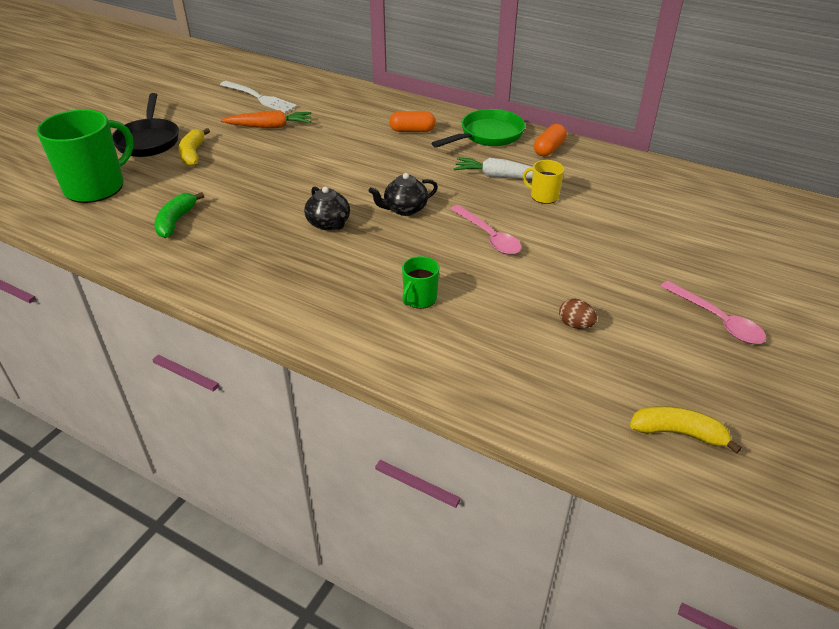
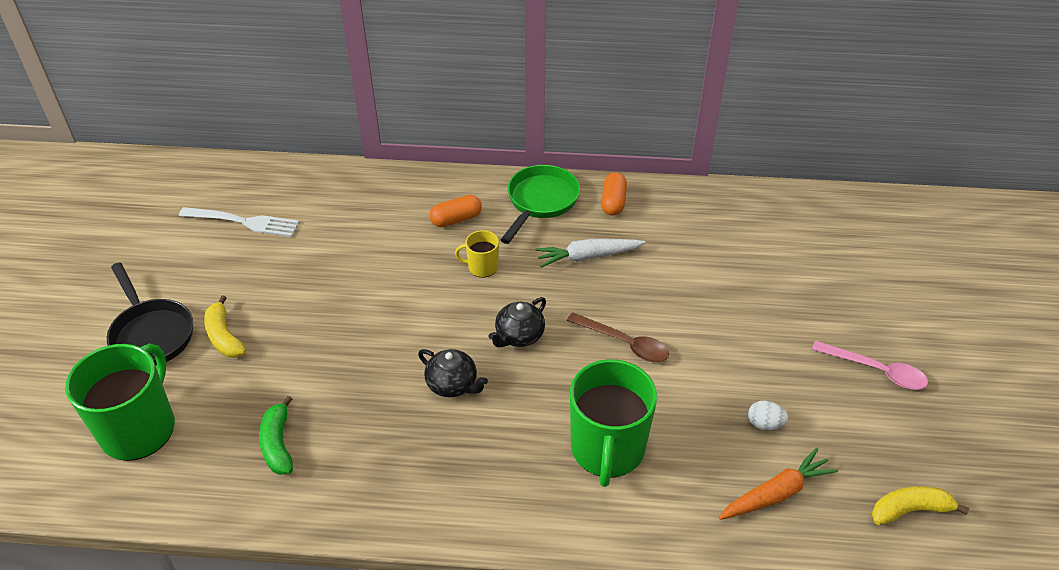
camera: 25 degrees left, 5 degrees up
orange carrot [220,110,312,128] -> orange carrot moved to [719,448,838,520]
green mug [402,256,439,309] -> green mug [570,359,657,487], size x2.13
pink spoon [451,205,521,255] -> brown spoon [567,312,669,362]
yellow mug [522,160,564,204] -> yellow mug moved to [455,230,499,278]
brown egg [559,299,597,329] -> white egg [748,401,788,430]

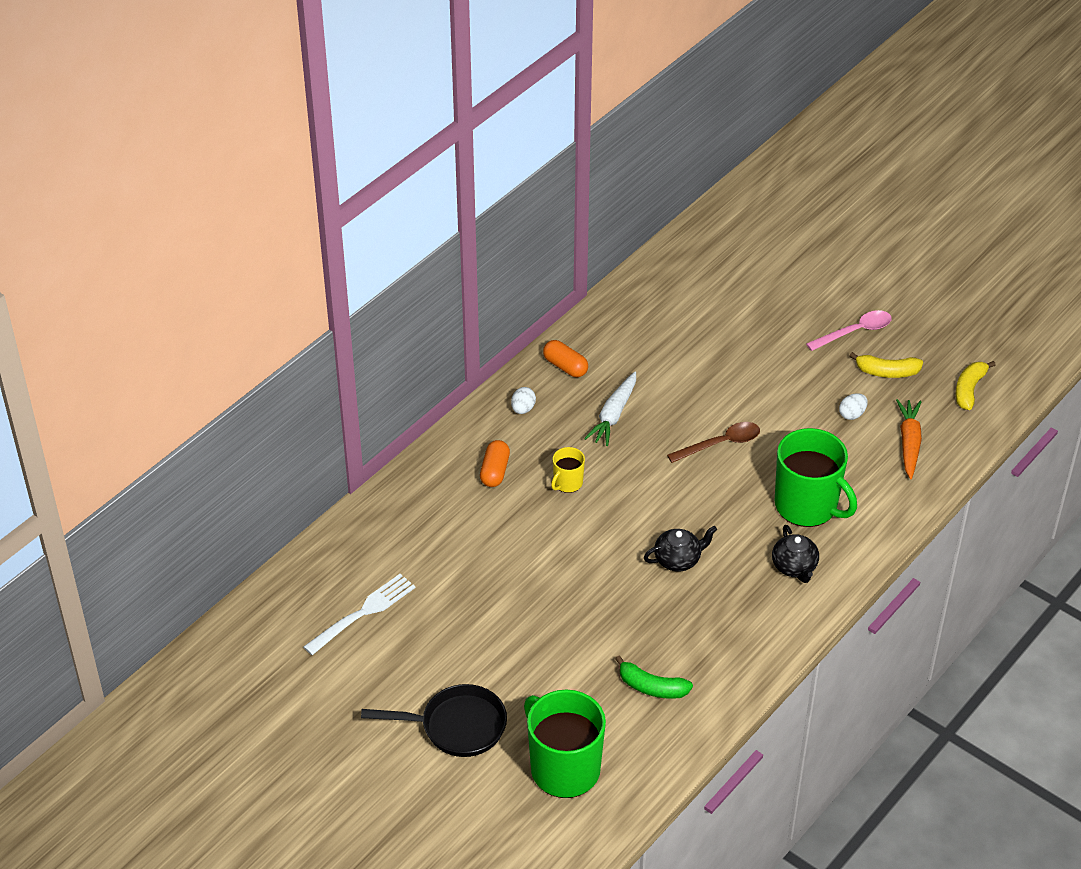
camera: 55 degrees left, 0 degrees up
yellow banana [204,295,246,358] -> yellow banana moved to [849,352,923,378]
black teapot [488,297,546,347] -> black teapot moved to [772,525,819,583]
green pan [501,165,580,244] -> white egg [511,387,536,414]

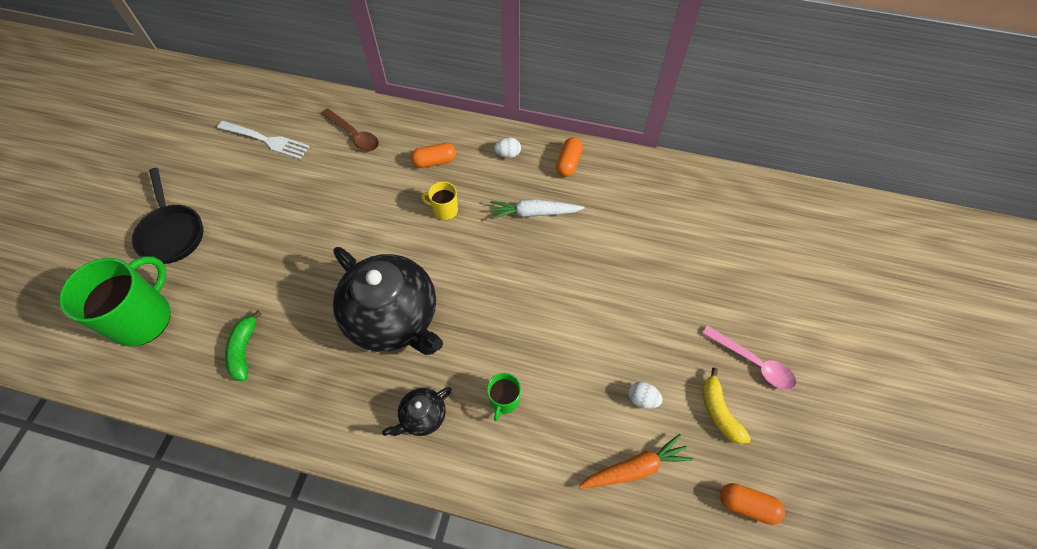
camera: 65 degrees right, 15 degrees up
black teapot [644,526,717,571] -> black teapot [333,247,443,355], size x2.26
brown spoon [667,422,760,463] -> brown spoon moved to [321,108,379,151]
green mug [775,428,857,527] -> green mug [487,373,521,421], size x0.47
yellow banana [955,361,995,410] -> orange capsule [720,483,785,525]

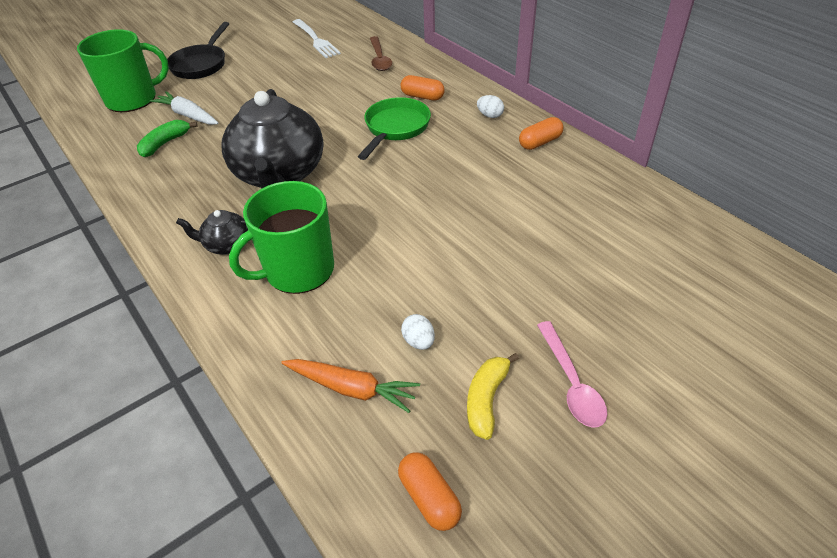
camera: 40 degrees right, 15 degrees down
yellow mug [421,182,458,220] -> green pan [358,97,431,160]
green mug [487,373,521,421] -> green mug [229,181,334,294], size x2.13
white carrot [490,199,584,220] -> white carrot moved to [150,91,218,125]

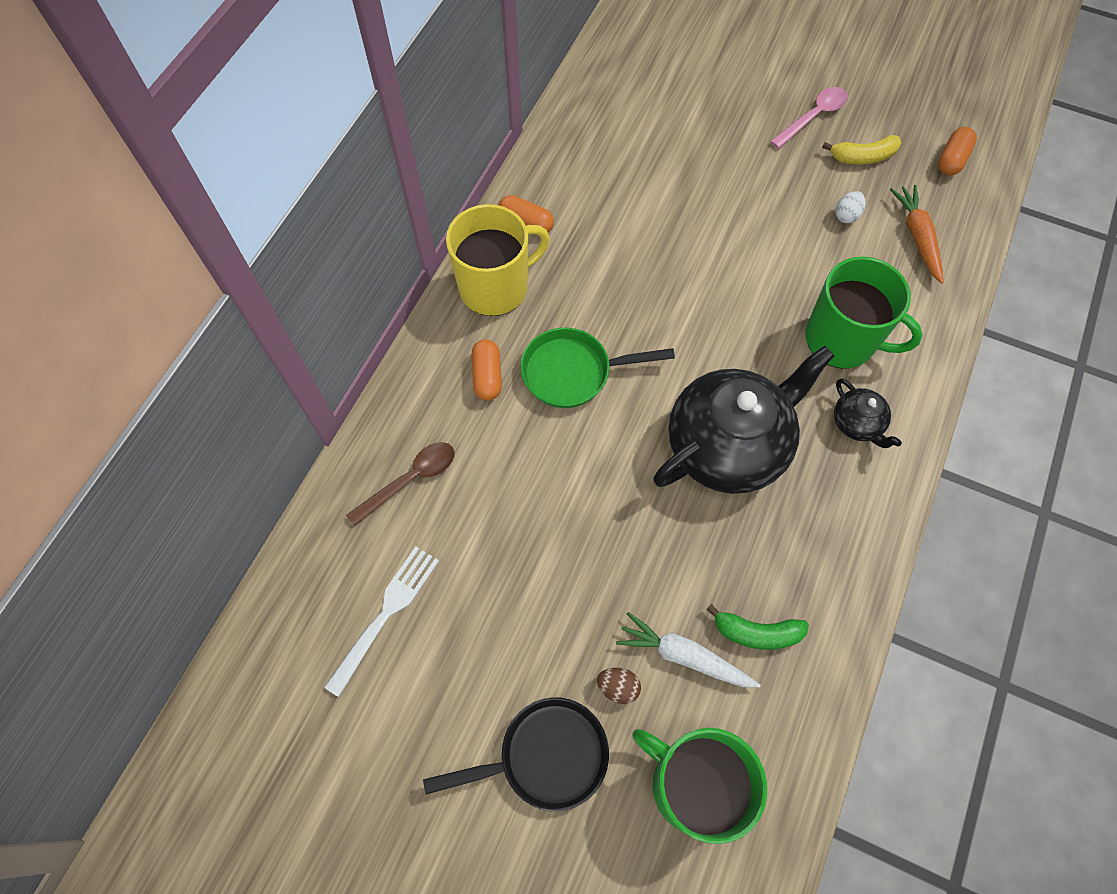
camera: 120 degrees left, 20 degrees up
white carrot [150,91,218,125] -> white carrot turned 105 degrees clockwise [616,612,761,688]
white egg [477,95,504,118] -> yellow mug [446,204,550,316]
none -> brown egg [597,668,641,704]

